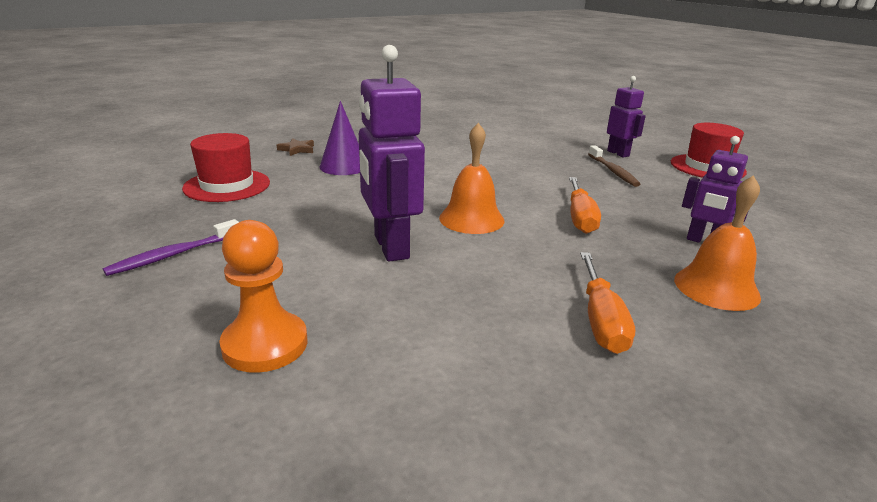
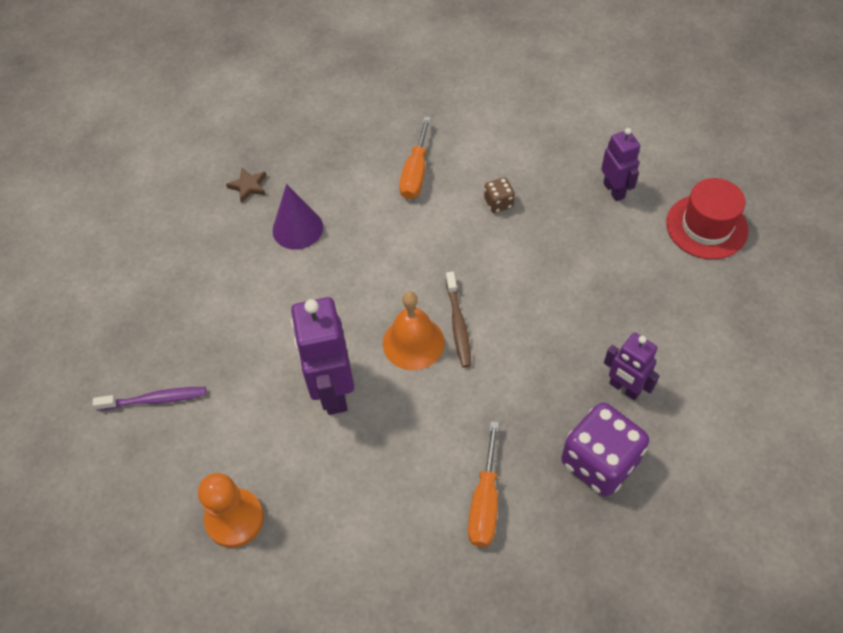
camera: 10 degrees right, 30 degrees up
purple toothbrush [103,219,239,276] -> purple toothbrush turned 150 degrees counterclockwise [93,387,206,411]
red hat [182,133,270,202] -> none
orange screwdriver [569,177,601,234] -> orange screwdriver moved to [399,117,431,199]
brown toothbrush [588,145,640,187] -> brown toothbrush moved to [446,272,471,368]
orange bell [674,175,761,311] -> purple dice [561,402,649,497]
none -> brown dice [484,177,515,213]

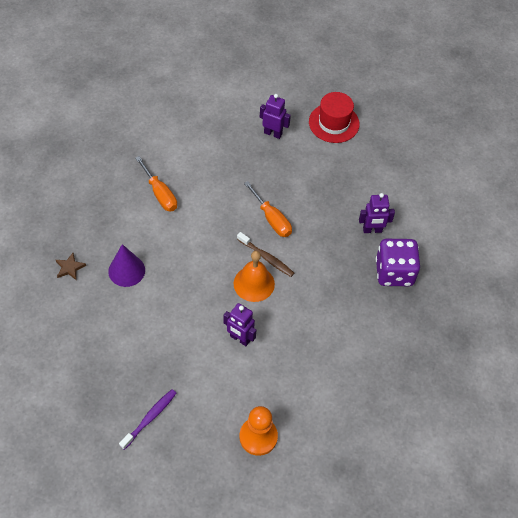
camera: 50 degrees left, 0 degrees up
purple robot [291,297,354,415] -> purple robot [224,303,256,346], size x0.60
orange screwdriver [468,421,499,547] -> orange screwdriver moved to [244,181,292,237]
brown dice [484,177,515,213] -> none

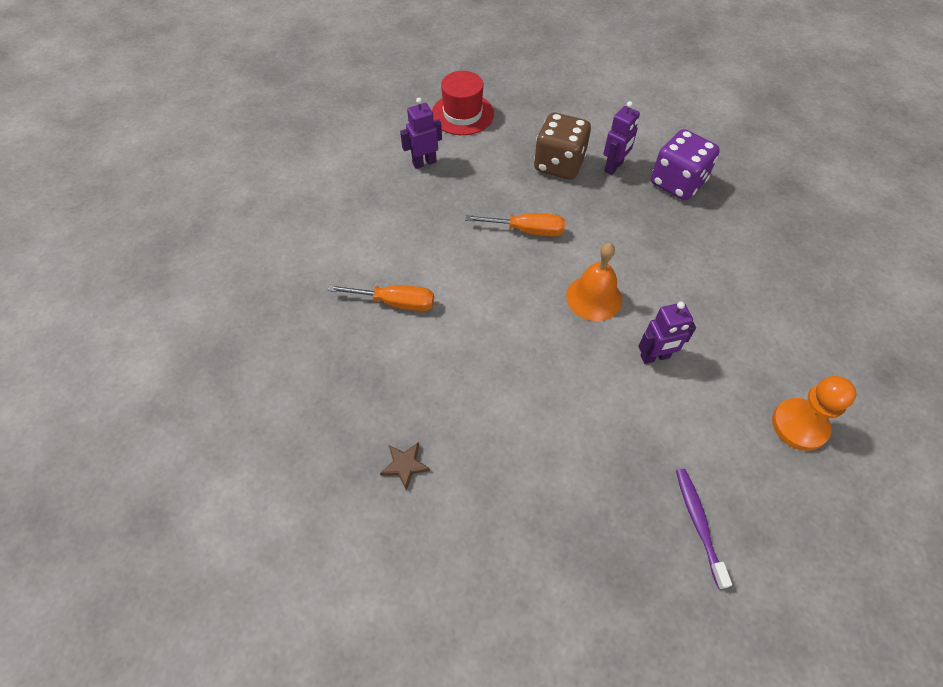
camera: 45 degrees left, 0 degrees up
purple cone [108,244,145,287] -> none
brown toothbrush [237,232,294,277] -> none
none -> brown dice [534,113,591,179]

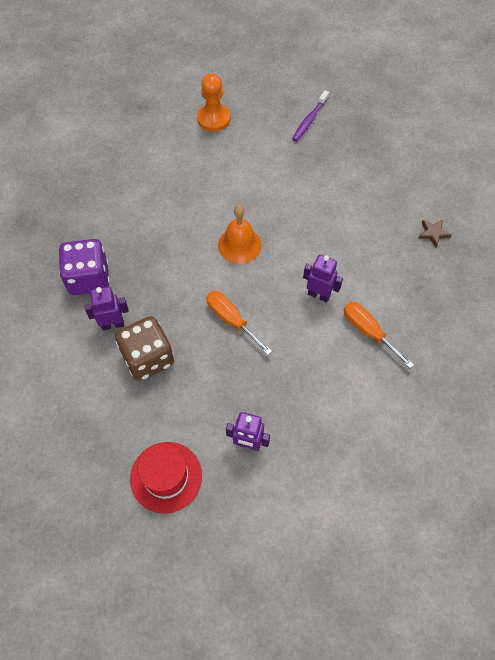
camera: 140 degrees left, 5 degrees up
purple robot [639,301,696,364] -> purple robot moved to [303,255,343,302]

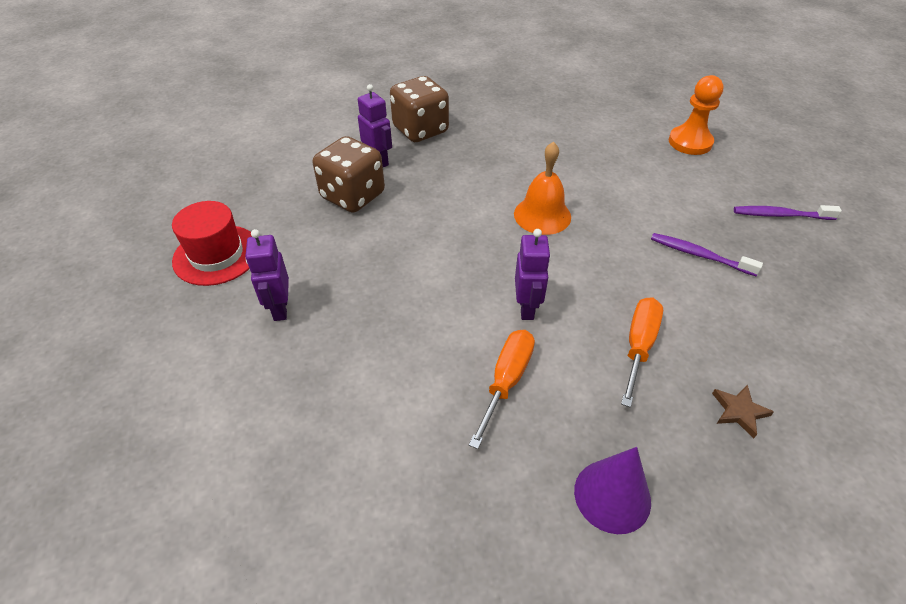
camera: 65 degrees right, 15 degrees down
purple dice [59,239,110,295] -> brown dice [390,76,449,142]
orange screwdriver [206,291,272,355] -> orange screwdriver moved to [621,297,663,408]
none -> purple cone [574,447,651,534]
none -> purple toothbrush [651,233,763,276]

